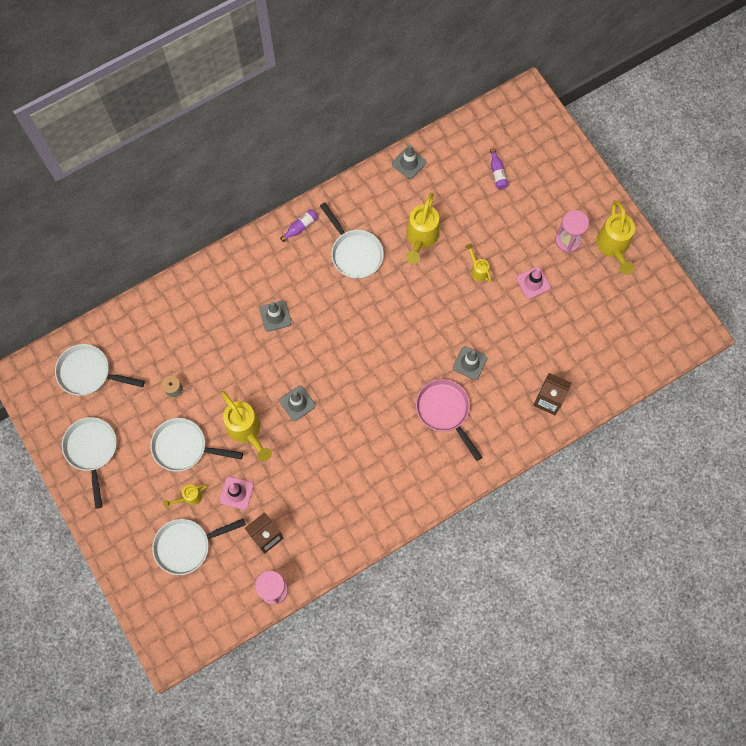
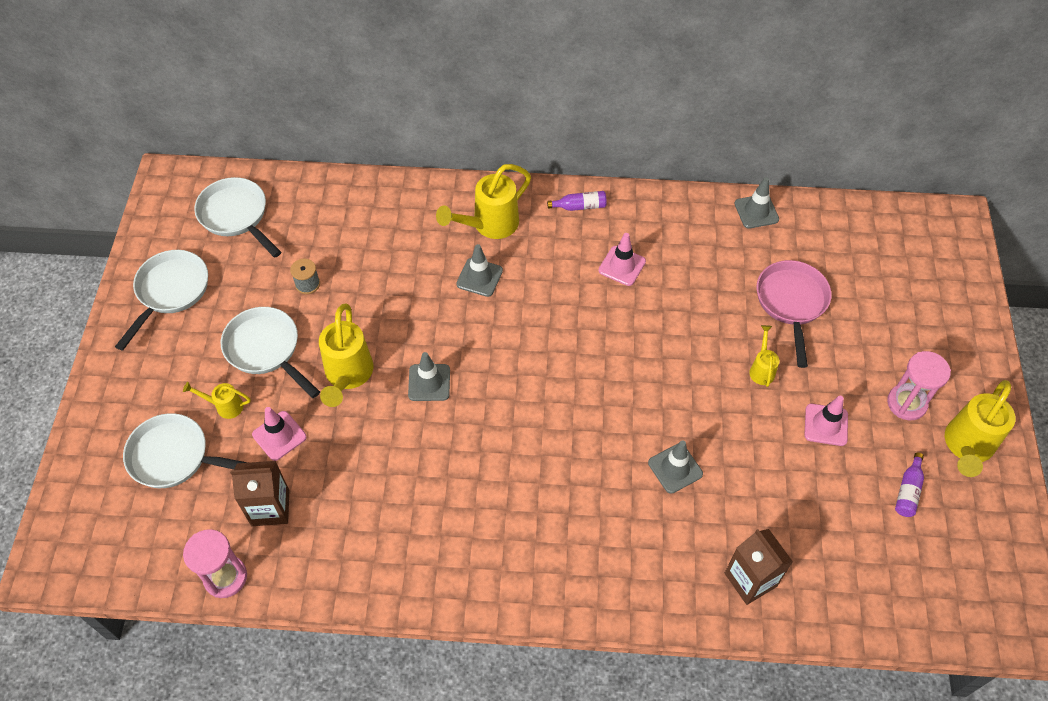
camera: 35 degrees right, 15 degrees down
white pan [320,202,384,279] -> pink traffic cone [598,233,646,286]
yellow watering can [406,193,439,264] -> yellow watering can moved to [436,164,531,239]
pink pan [416,379,483,461] -> pink pan moved to [757,260,831,368]
purple bottle [490,148,508,190] -> purple bottle moved to [895,453,924,517]

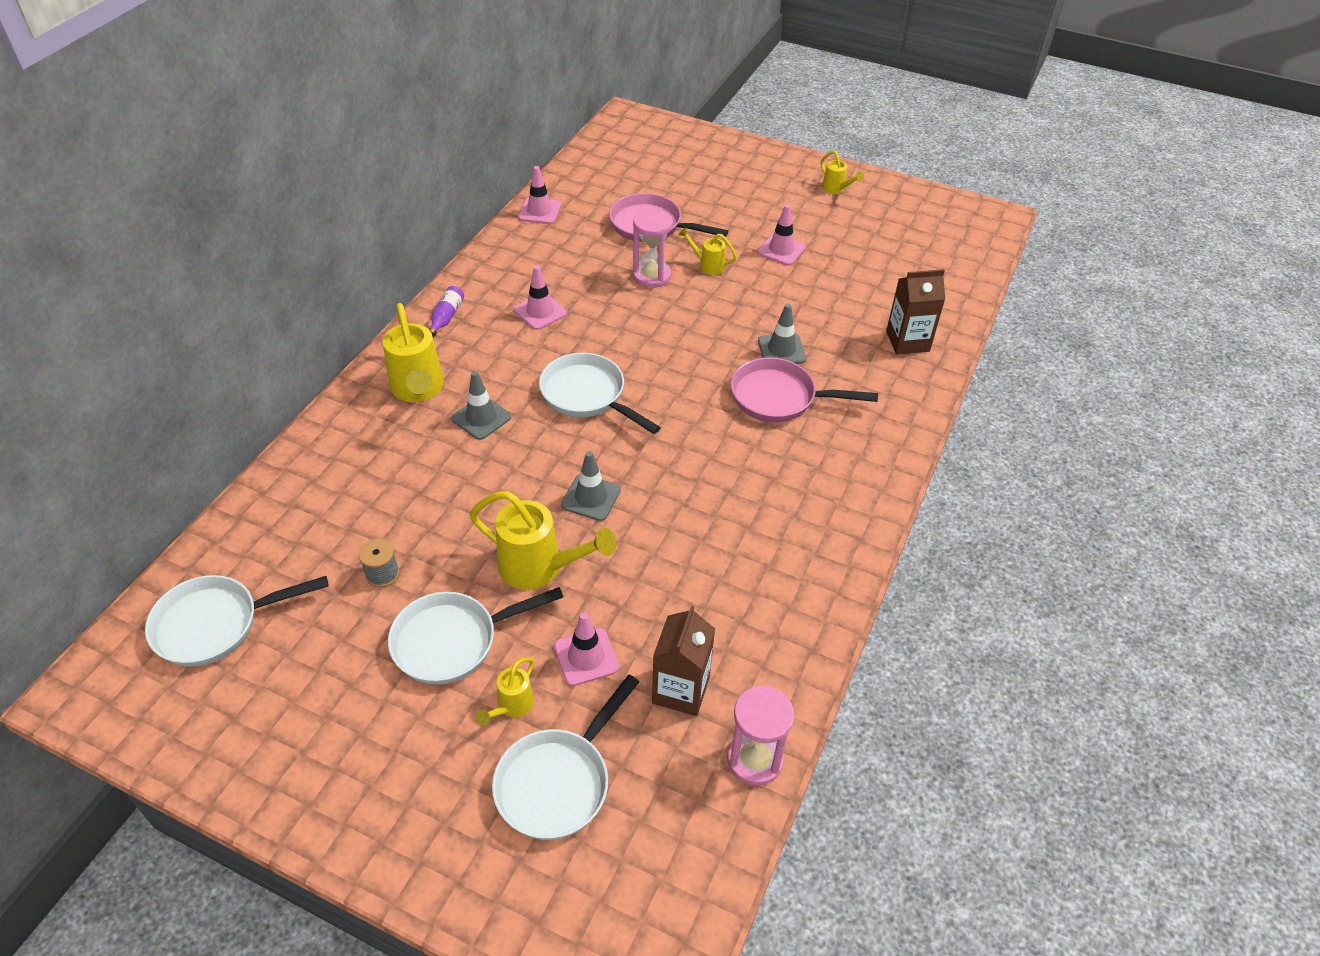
camera: 70 degrees left, 10 degrees down
white pan [115,250,208,351] -> white pan moved to [539,353,661,434]
grey traffic cone [734,177,779,229] -> pink traffic cone [518,166,561,224]
pink hourglass [887,351,951,420] -> pink hourglass moved to [633,208,673,288]
purple bottle [895,453,924,517] -> none
yellow watering can [945,380,1016,477] -> yellow watering can [821,151,864,194], size x0.52
none -> pink pan [731,357,878,422]

